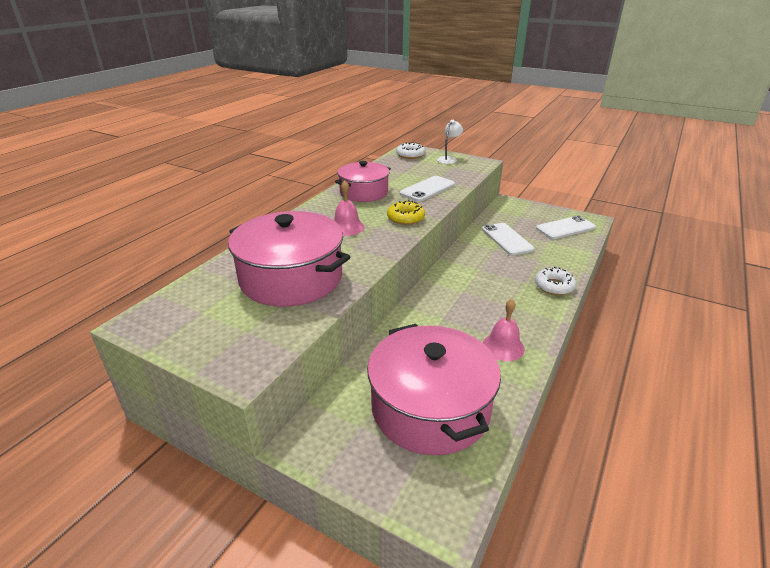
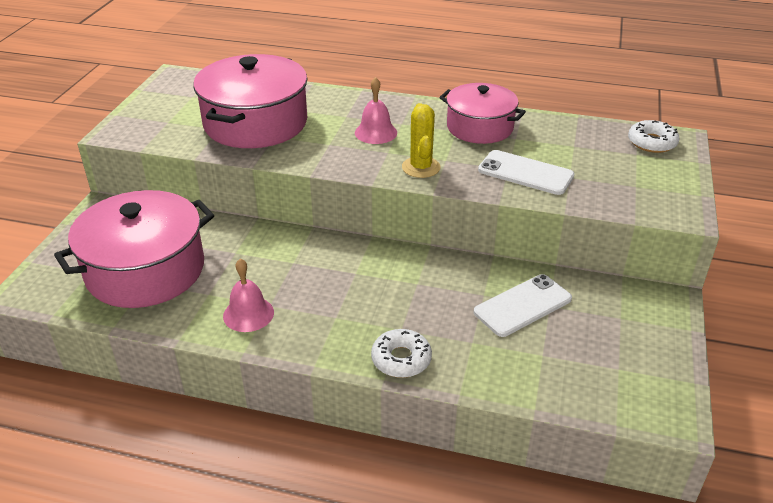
camera: 75 degrees right, 5 degrees up
yellow donut [387,200,425,225] -> yellow cactus [402,103,441,178]
white lamp [437,120,463,164] -> none
white phone [536,216,596,239] -> none

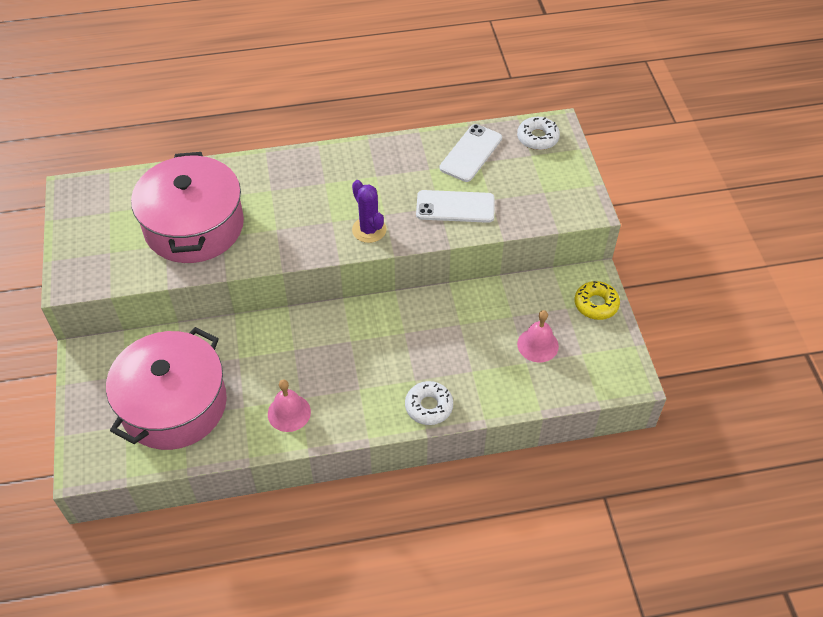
camera: 25 degrees left, 15 degrees up
pink bell [355,77,397,144] -> pink bell moved to [517,310,559,362]
yellow cactus [402,103,441,178] -> purple cactus [352,180,387,243]
pink pot [439,83,526,144] -> none
white phone [474,274,572,337] -> white phone moved to [439,124,502,182]
none -> yellow donut [575,281,620,320]

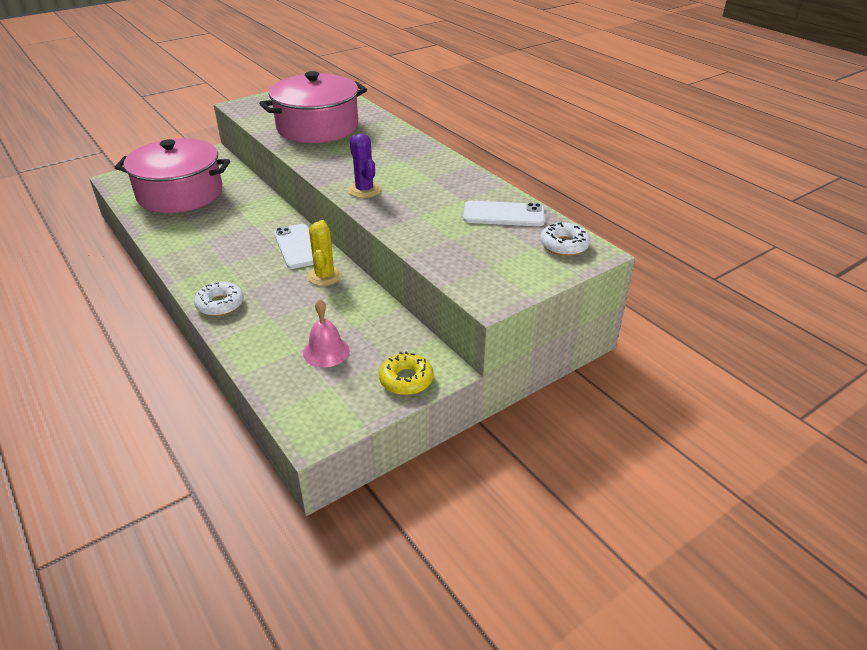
camera: 65 degrees right, 15 degrees down
pink bell [268,379,311,432] -> none
purple cactus [352,180,387,243] -> purple cactus turned 60 degrees counterclockwise [348,133,381,198]
white phone [416,190,495,223] -> white phone moved to [274,224,314,269]
none -> yellow cactus [307,220,342,286]

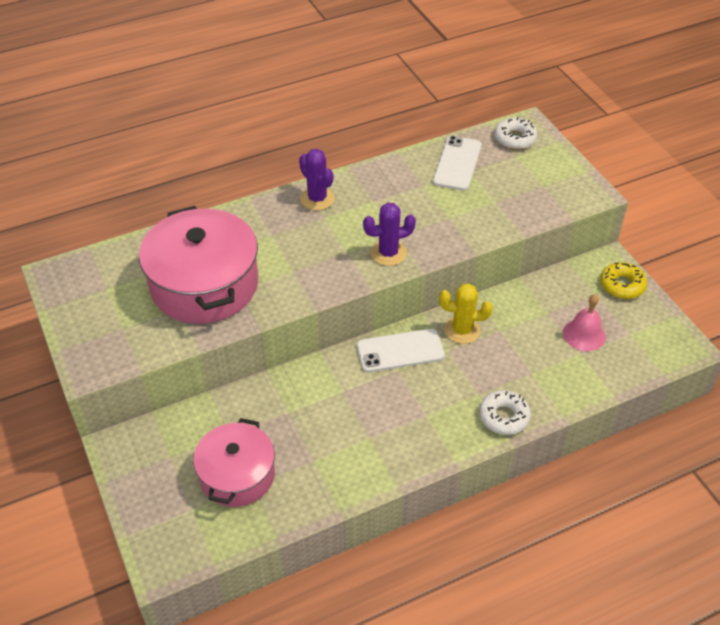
camera: 80 degrees left, 10 degrees up
pink pot [115,138,230,213] -> pink pot [193,418,275,507], size x0.64
none -> purple cactus [299,149,335,210]

